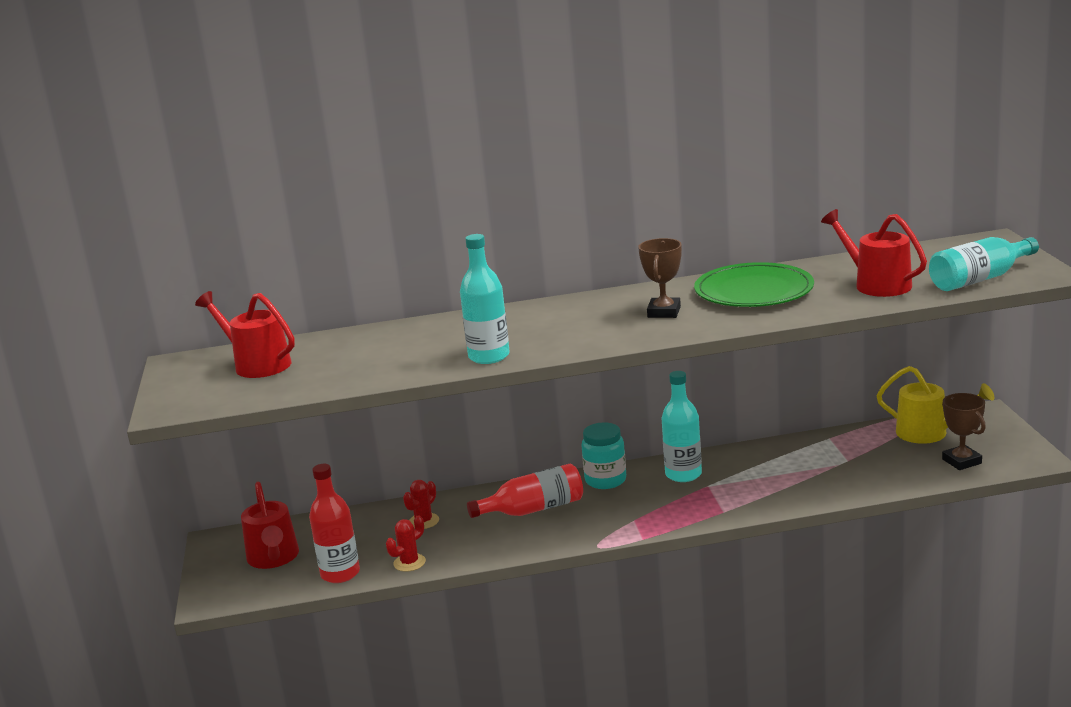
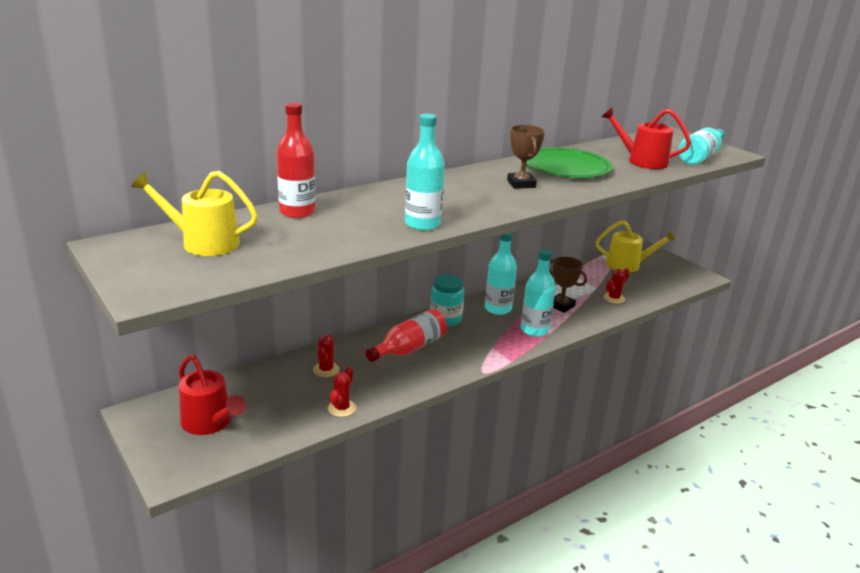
camera: 30 degrees left, 5 degrees up
red watering can [195,291,295,378] -> yellow watering can [131,171,258,256]
red bottle [309,464,360,583] -> red bottle moved to [276,102,316,218]
brown trophy [942,393,986,470] -> brown trophy moved to [549,257,587,313]
none -> turquoise bottle [521,249,556,337]
none -> red cactus [603,268,630,304]

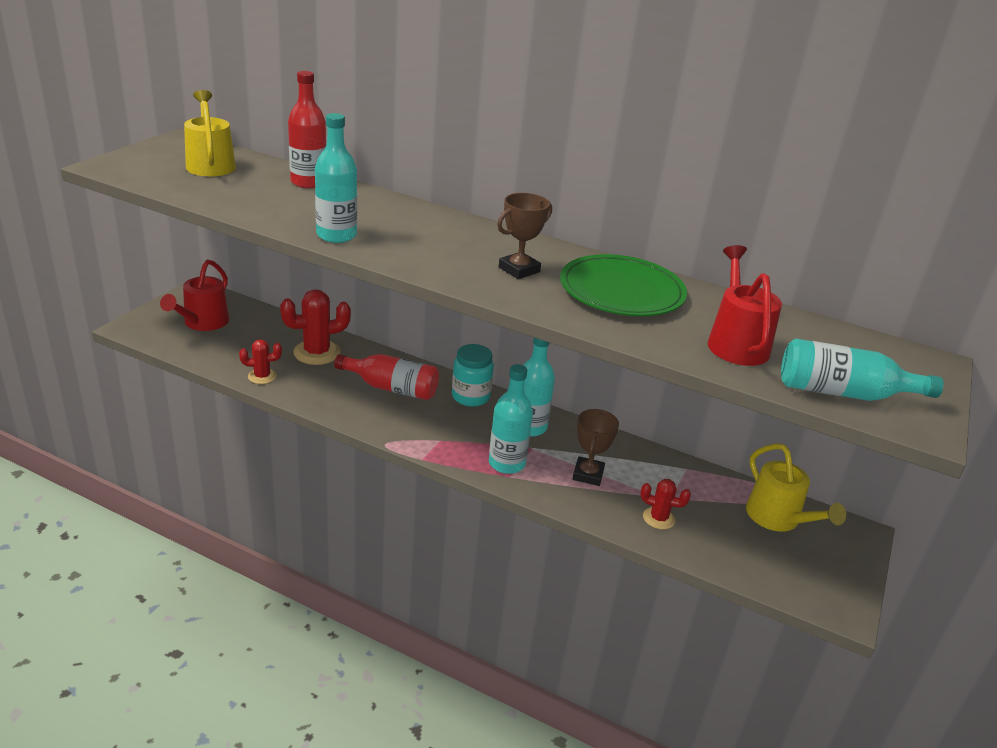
camera: 60 degrees right, 5 degrees up
red cactus [313,335,339,377] -> red cactus [280,289,351,365], size x1.74

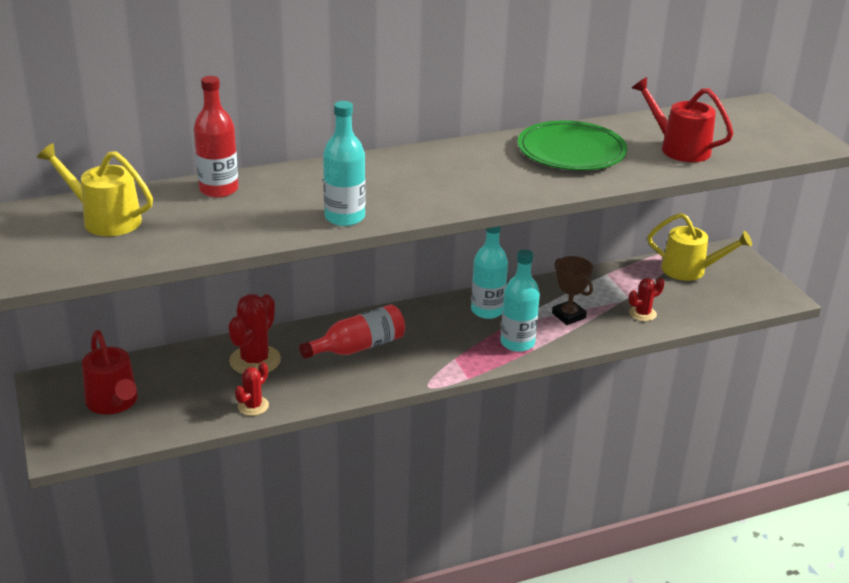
camera: 45 degrees left, 0 degrees up
turquoise jar [452,344,494,407] -> none
brown trophy [497,193,552,279] -> none
turquoise bottle [781,339,944,401] -> none

